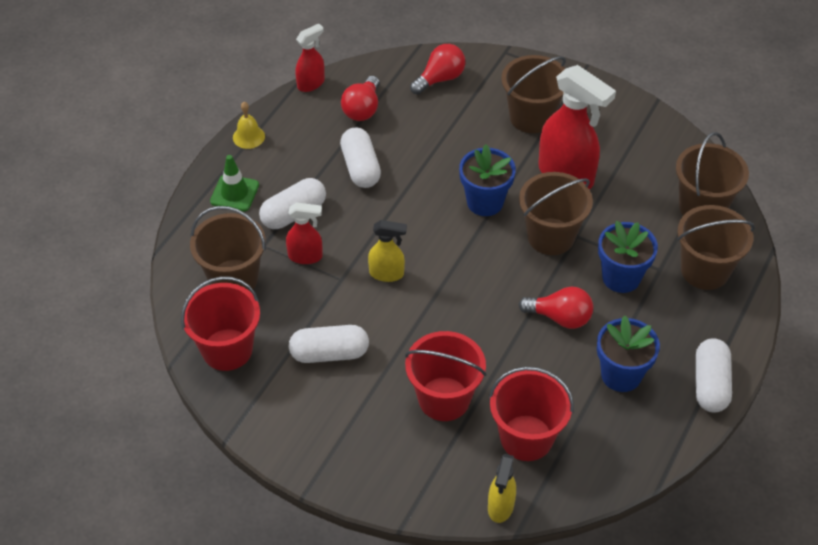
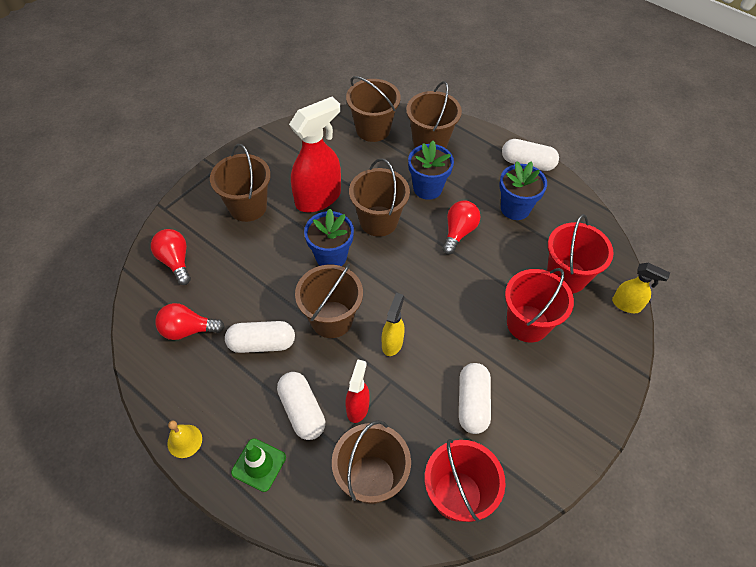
camera: 80 degrees left, 5 degrees up
red spray bottle [295,24,325,92] -> none
red light bulb [341,76,380,121] -> red light bulb turned 150 degrees clockwise [155,303,225,340]
none -> brown bucket [295,264,363,338]

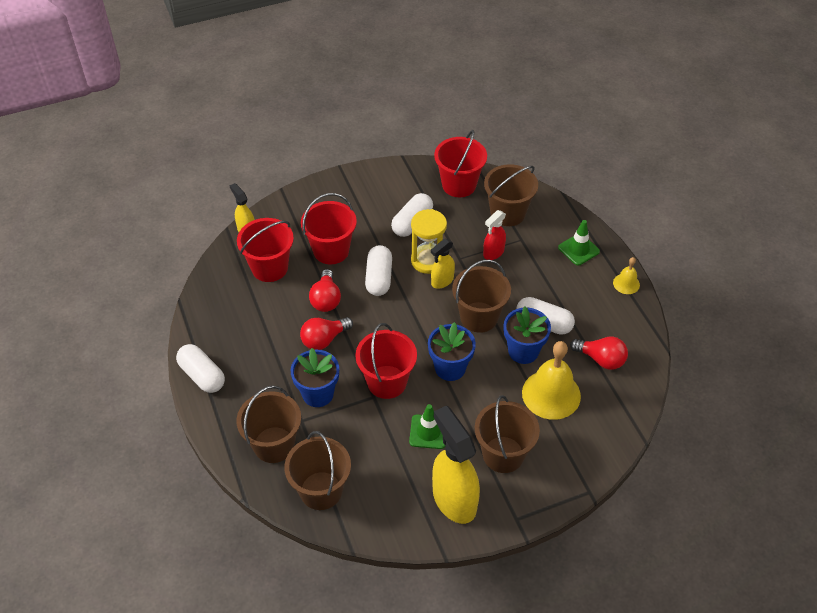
camera: 150 degrees left, 5 degrees down
red light bulb [151,229,191,285] -> red light bulb moved to [309,269,341,312]
white capsule [277,372,325,440] -> white capsule moved to [365,245,392,296]
red spray bottle [289,97,341,212] -> green traffic cone [409,404,446,449]
brown bucket [349,158,410,237] -> red bucket [355,323,417,399]
blue flower pot [499,161,547,220] -> blue flower pot moved to [504,307,551,364]
none -> yellow hourglass [411,209,447,274]
none -> yellow spray bottle [432,405,480,524]
none -> yellow bell [522,341,581,420]

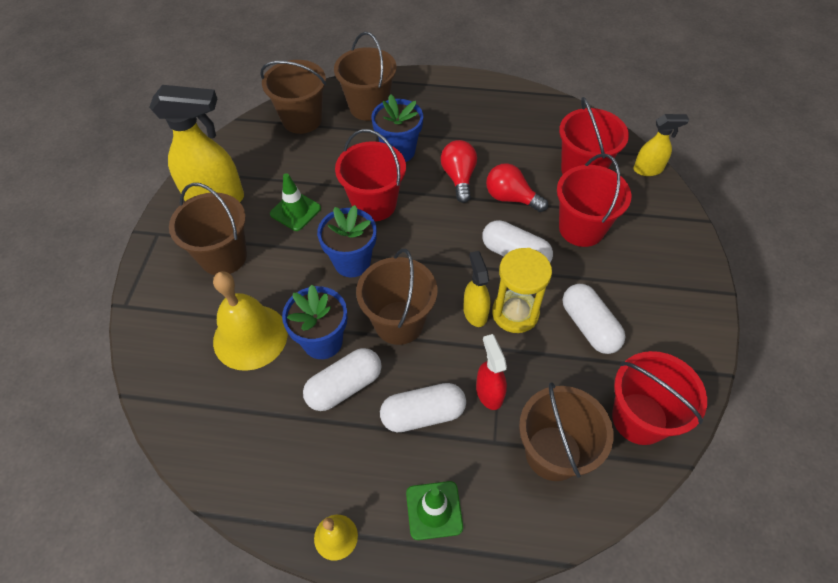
camera: 120 degrees right, 5 degrees up
white capsule [176,344,225,393] -> white capsule moved to [380,383,466,432]
red light bulb [570,337,628,370] -> none

